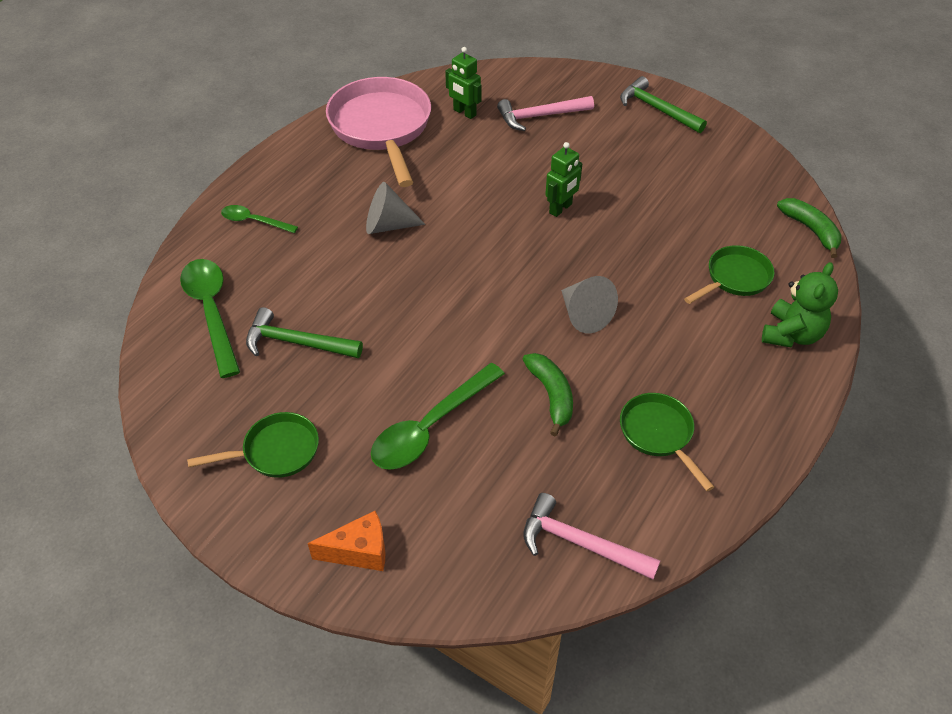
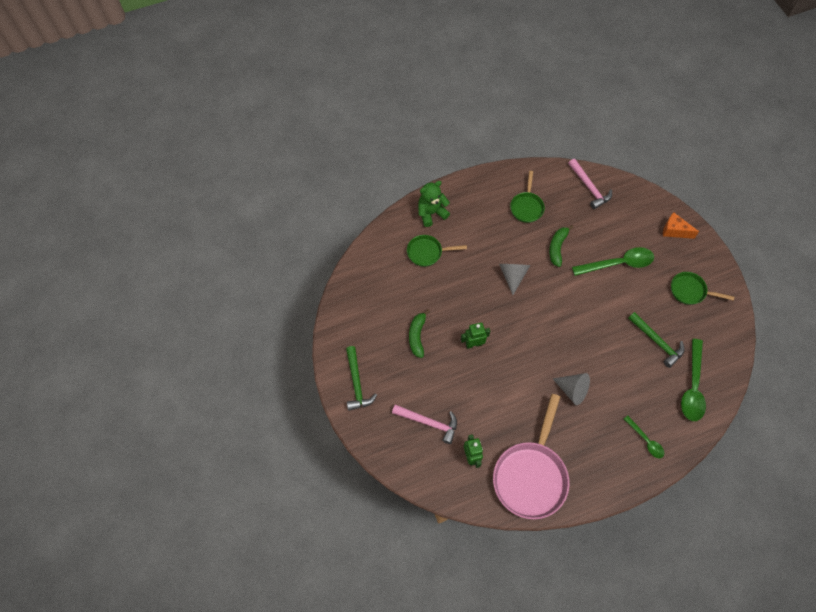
camera: 145 degrees left, 15 degrees up
green banana [777,198,842,258] -> green banana moved to [409,309,430,358]

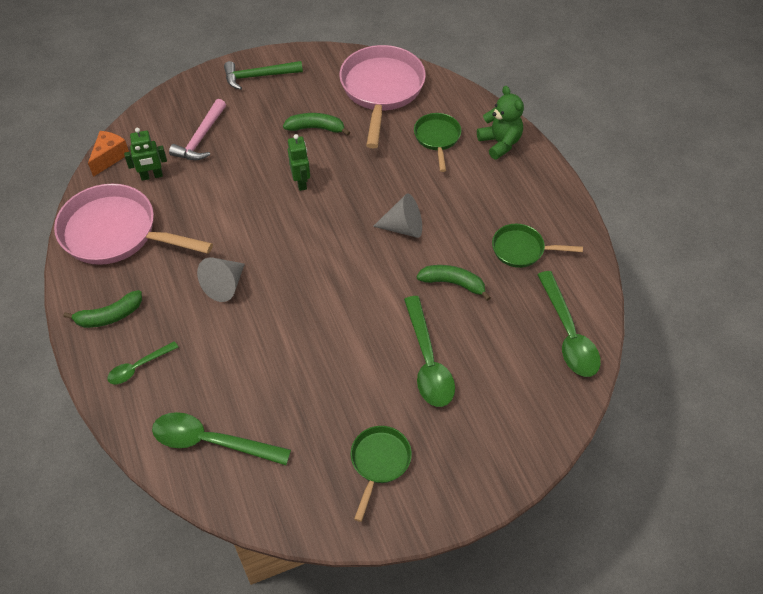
camera: 90 degrees right, 10 degrees down
pink hammer [568,159,612,209] -> green spoon [537,271,601,377]
green hammer [628,312,684,368] -> none
orange cheese [663,212,699,239] -> orange cheese moved to [88,131,129,177]
none -> green banana [64,290,142,328]
none -> pink pan [339,45,426,148]

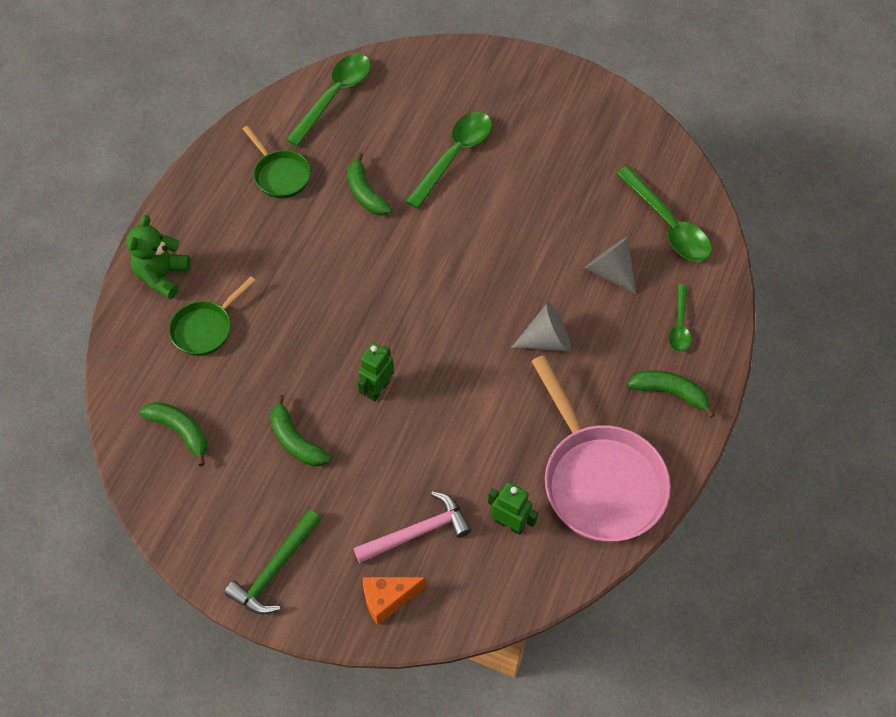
camera: 135 degrees left, 5 degrees up
orange cheese [88,131,129,177] -> orange cheese moved to [363,577,426,625]
green spoon [107,341,178,384] -> green spoon turned 90 degrees clockwise [669,284,691,352]
green hammer [224,61,303,90] -> green hammer turned 90 degrees clockwise [224,510,321,615]
pink pan [339,45,426,148] -> green banana [140,402,207,466]
green pan [350,426,412,522] -> none
grey cone [373,194,422,238] -> grey cone moved to [585,237,636,294]

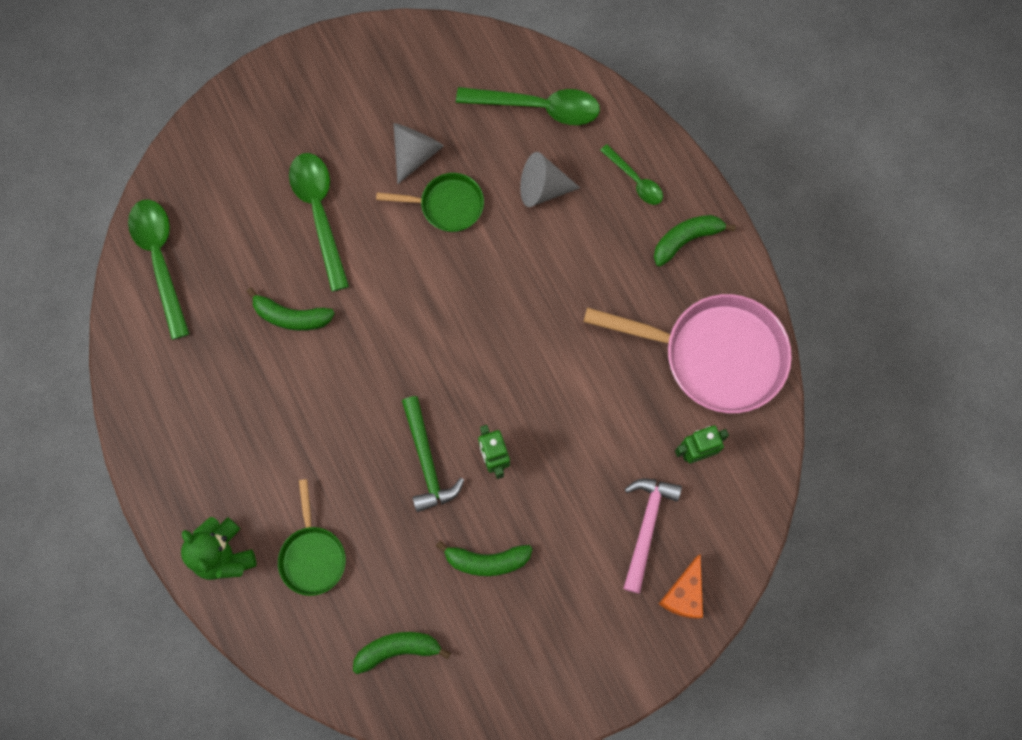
camera: 50 degrees left, 15 degrees up
green hammer [224,510,321,615] -> green hammer moved to [402,396,464,512]
green pan [243,125,311,198] -> green pan moved to [376,173,484,232]
grey cone [511,302,571,352] -> grey cone moved to [393,123,444,184]

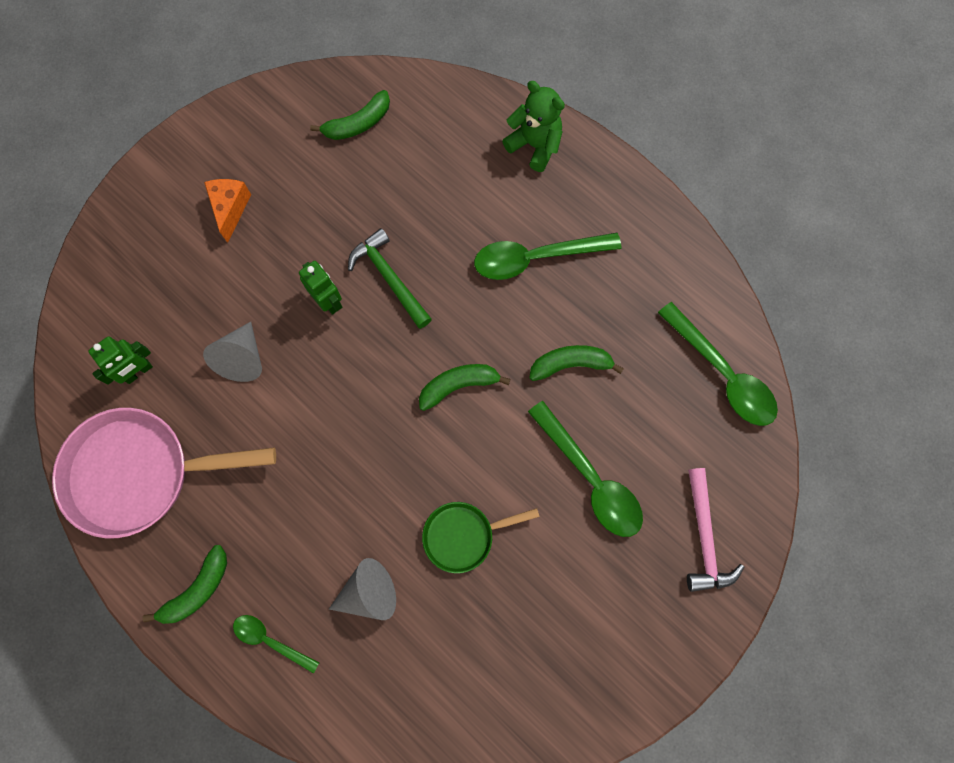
camera: 160 degrees right, 0 degrees up
green pan [278,479,346,596] -> none
grey cone [393,123,444,184] -> grey cone moved to [203,322,262,382]
green banana [436,541,533,576] -> green banana moved to [419,364,511,411]
green spoon [456,87,600,125] -> green spoon moved to [474,233,622,280]
pink hammer [623,478,682,594] -> pink hammer moved to [687,468,744,592]
orange cheese [658,554,703,619] -> orange cheese moved to [204,179,251,243]

